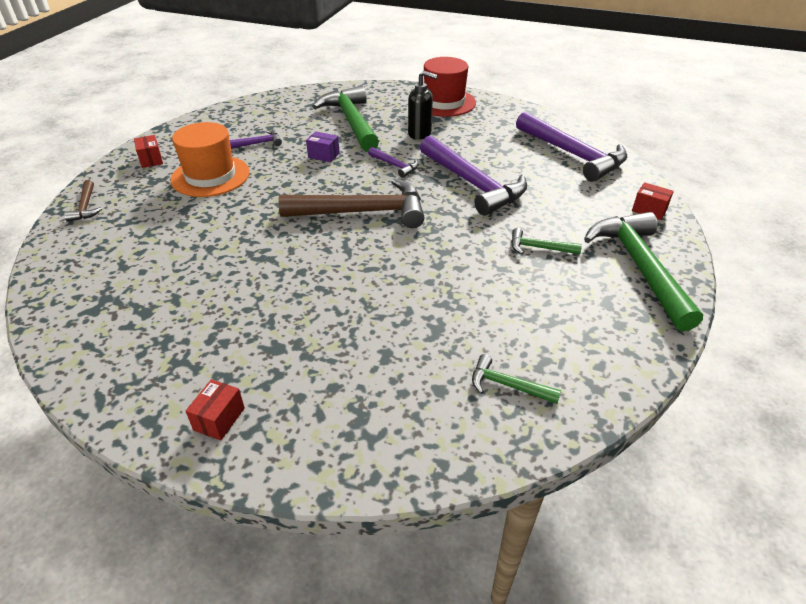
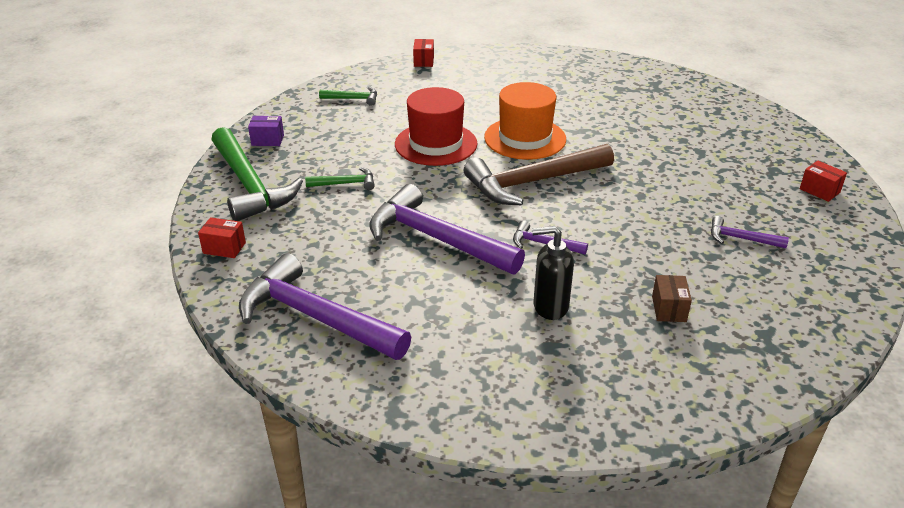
camera: 160 degrees right, 5 degrees down
brown hammer [64,180,102,222] -> none
orange hat [170,122,250,197] -> orange hat moved to [484,82,566,160]
red box [186,379,245,441] -> red box moved to [413,39,434,67]
purple hammer [230,130,282,149] -> purple hammer turned 60 degrees clockwise [711,216,789,248]
purple box [306,131,340,162] -> purple box moved to [248,116,284,146]
green hammer [312,86,379,152] -> brown box [652,275,692,322]
red hat [424,57,476,117] -> red hat moved to [395,87,478,166]

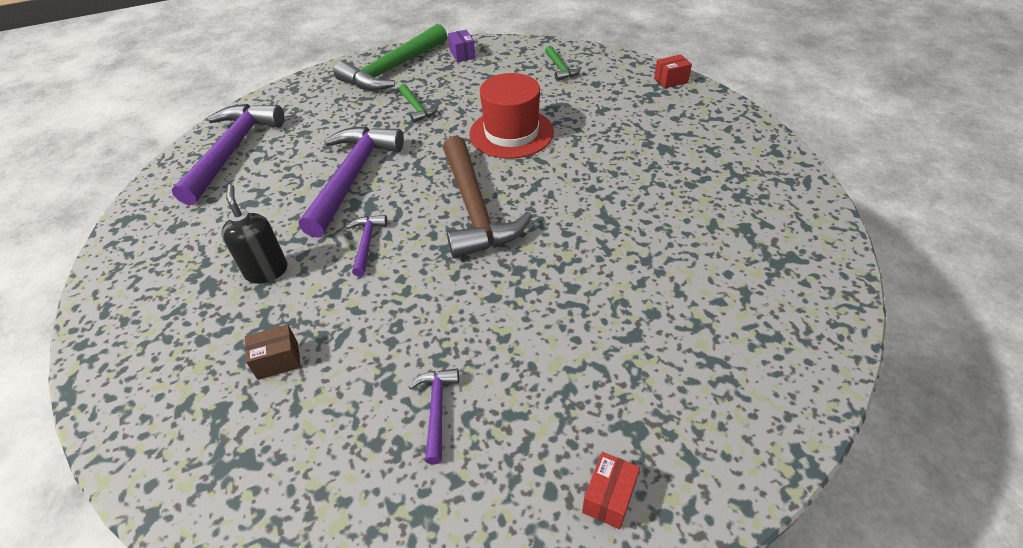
camera: 70 degrees right, 10 degrees up
red box [198,217,246,258] -> none
brown hammer [464,144,614,206] -> brown hammer turned 150 degrees counterclockwise [443,136,532,259]
orange hat [484,82,566,160] -> none

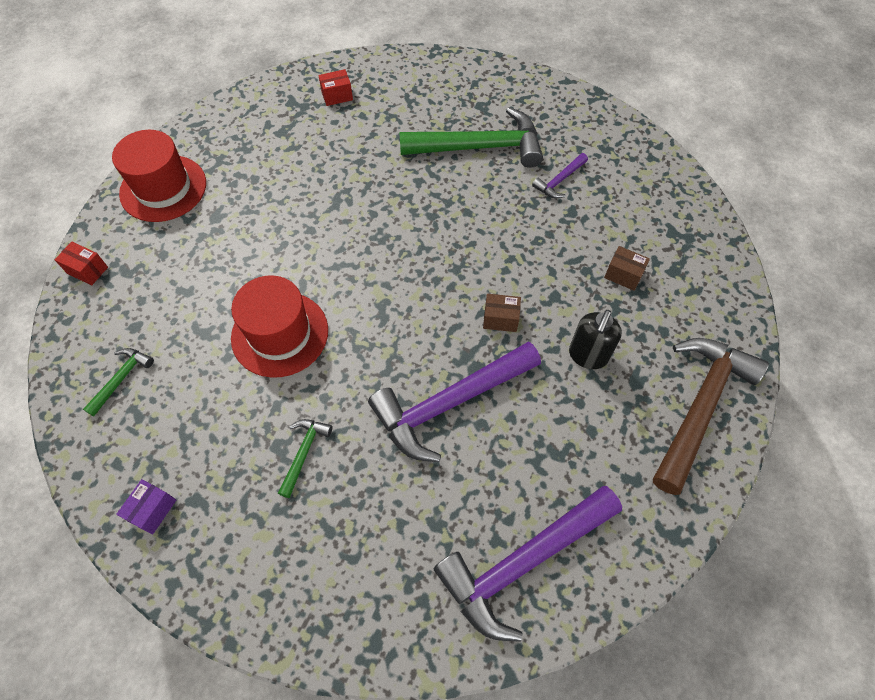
camera: 135 degrees left, 15 degrees up
green hammer [334,24,447,91] -> green hammer moved to [400,107,543,168]
purple hammer [346,215,387,277] -> brown box [483,294,521,332]
brown hammer [443,136,532,259] -> brown hammer moved to [653,338,769,495]
red box [582,452,640,529] -> red box moved to [318,69,353,106]
none -> red hat [112,130,206,222]

